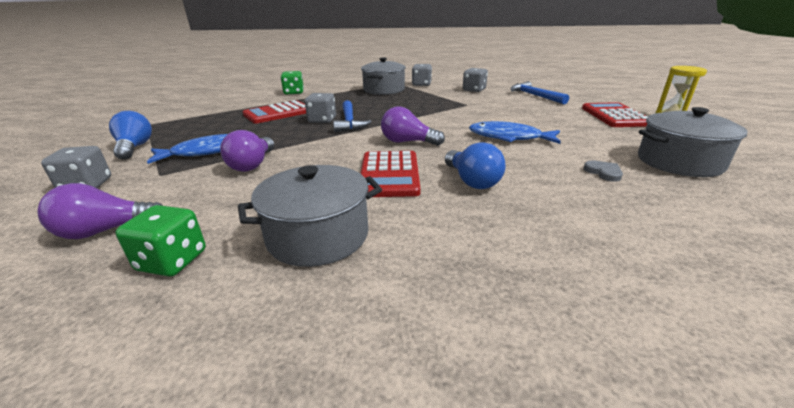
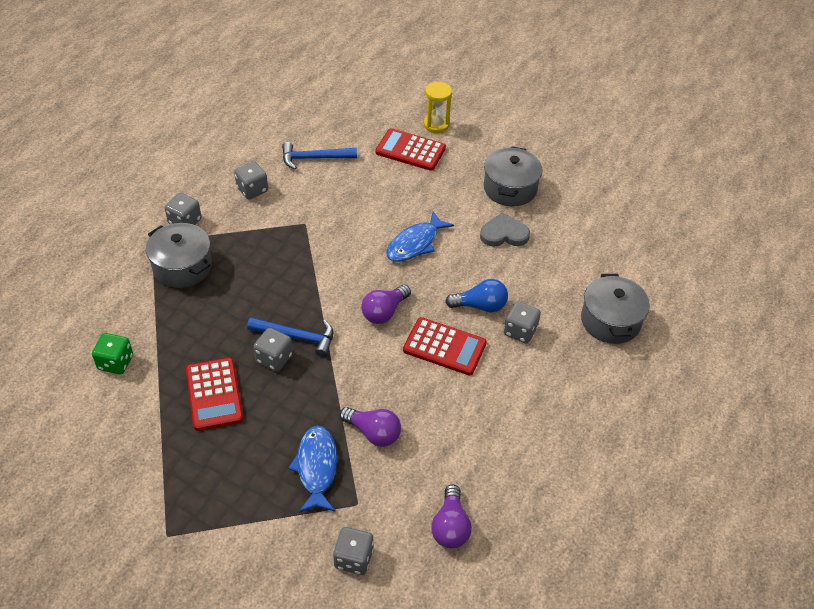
camera: 70 degrees left, 20 degrees up
blue light bulb [109,111,152,160] -> none
green dice [115,205,206,276] -> none
grey pot [238,165,382,267] -> grey pot moved to [581,274,650,344]
grey heart [583,160,623,182] -> grey heart [480,212,530,247], size x1.79
none -> grey dice [504,301,541,344]

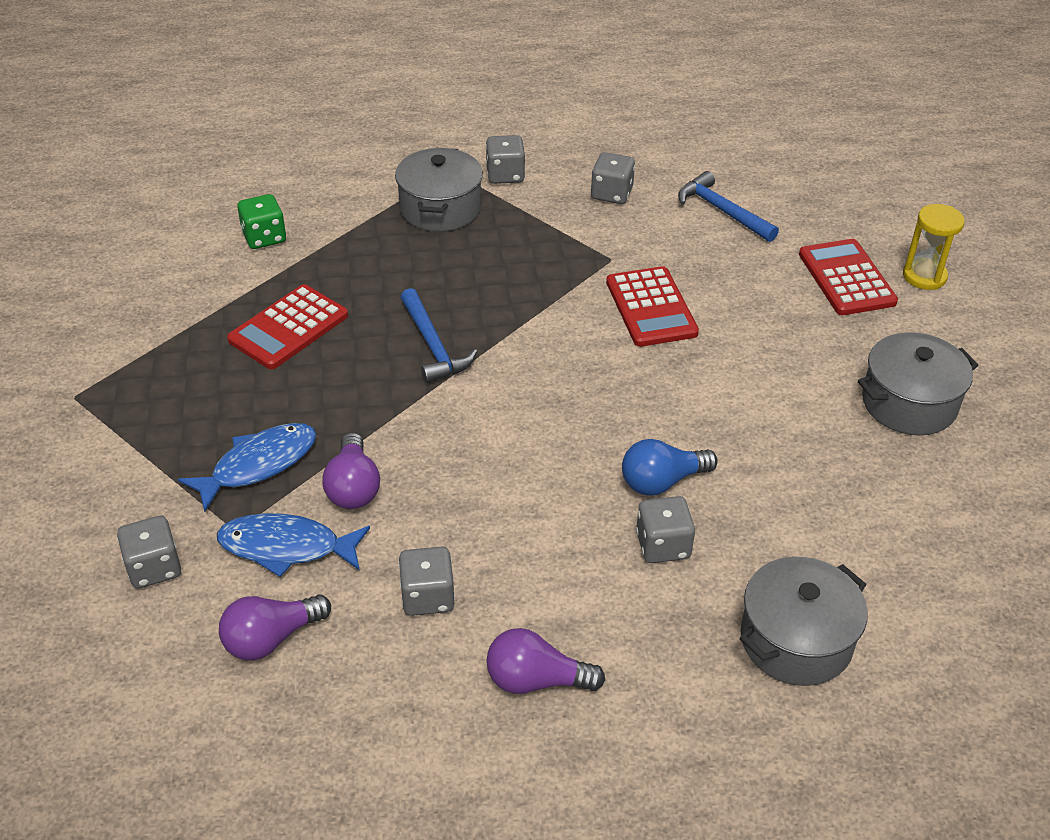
camera: 55 degrees right, 5 degrees down
grey dice [253,328,293,371] -> grey dice moved to [398,547,455,616]
purple light bulb [361,285,411,324] -> purple light bulb moved to [486,628,605,694]
blue fish [386,211,454,262] -> blue fish moved to [217,513,370,577]
red calculator [403,317,487,376] -> red calculator moved to [606,266,699,347]
blue light bulb [445,279,508,312] -> blue light bulb turned 105 degrees clockwise [622,439,718,496]
grey heart [480,212,530,247] -> none

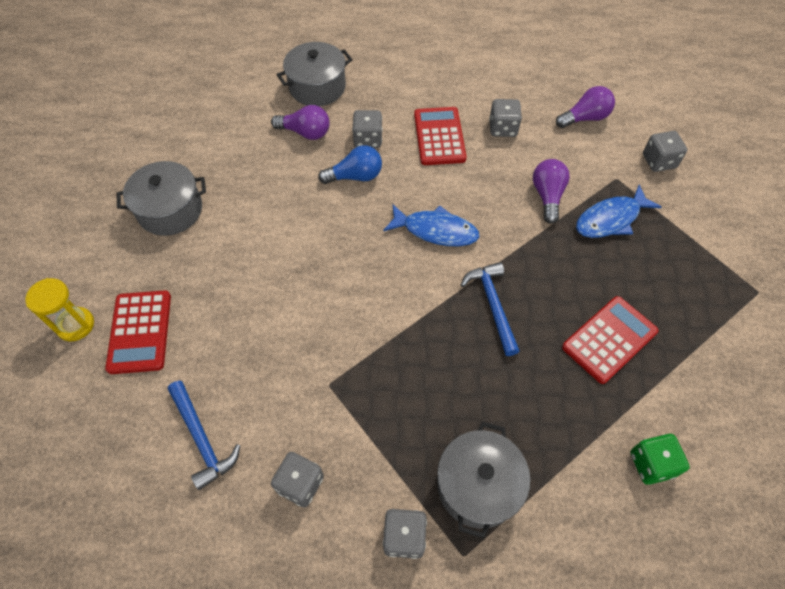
camera: 170 degrees left, 15 degrees up
blue fish [217,513,370,577] -> blue fish moved to [383,204,480,246]
purple light bulb [486,628,605,694] -> purple light bulb moved to [271,105,330,140]
red calculator [606,266,699,347] -> red calculator moved to [414,107,467,165]

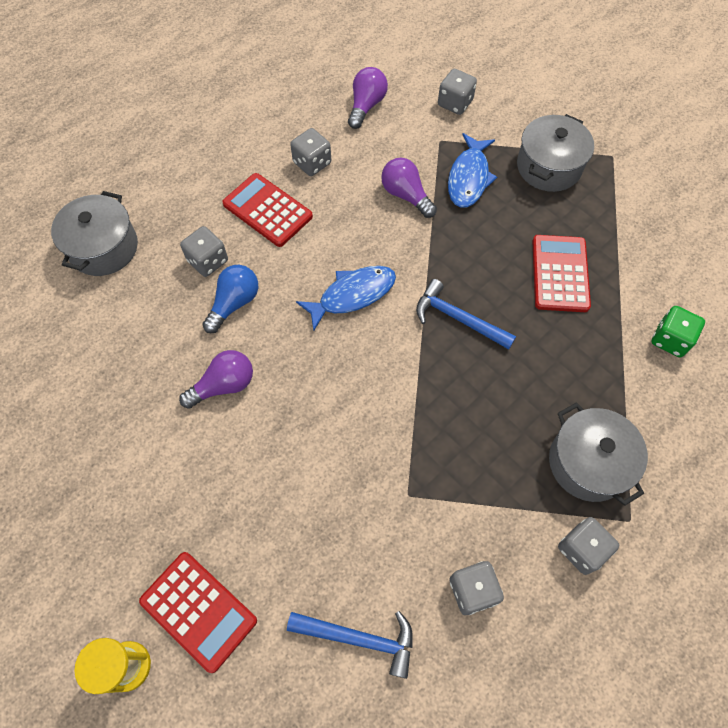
camera: 45 degrees left, 5 degrees up
grey pot [117,161,206,236] -> grey pot moved to [517,114,594,192]
purple light bulb [271,105,330,140] -> purple light bulb moved to [179,350,253,409]

